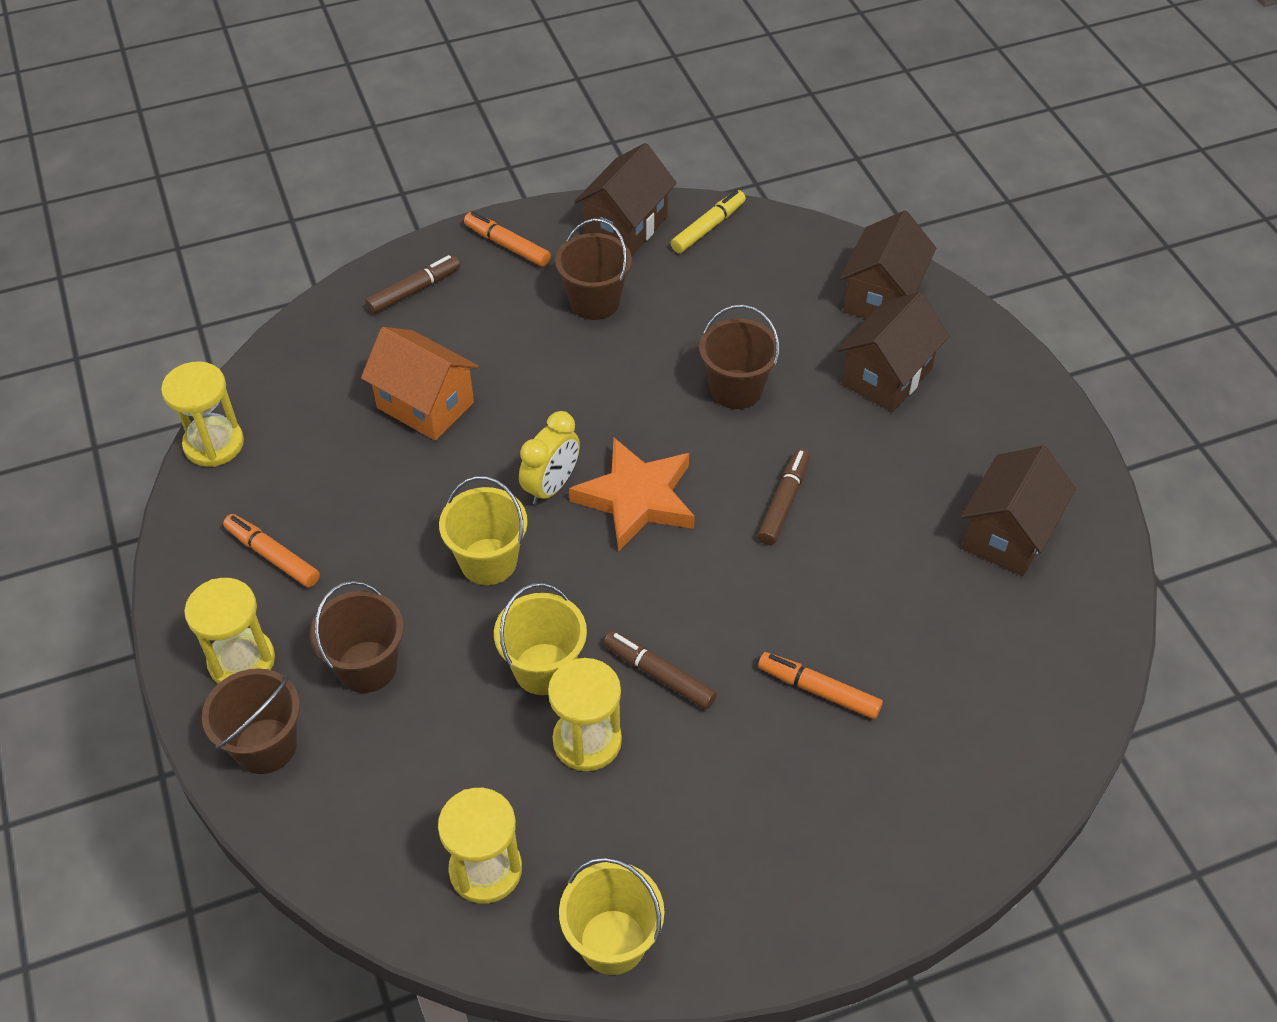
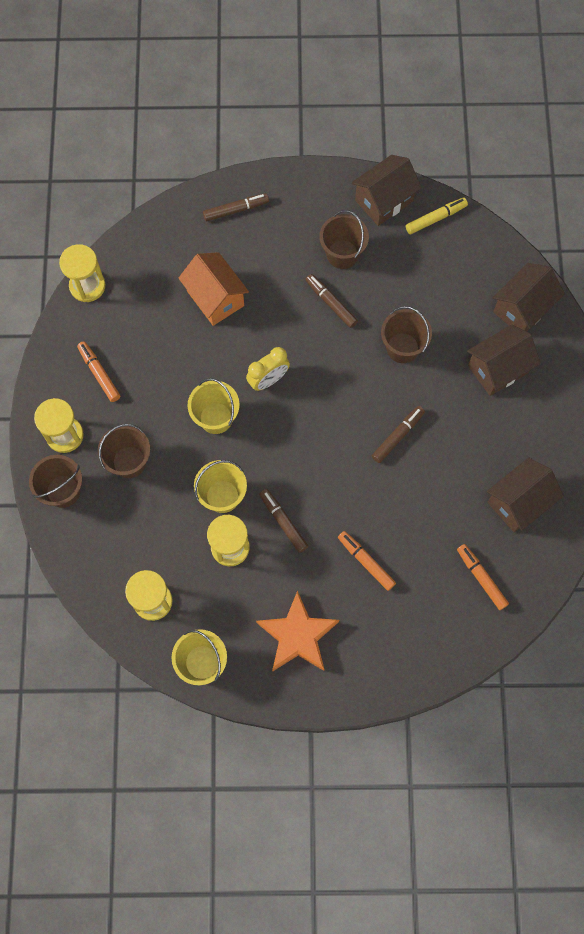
camera: 20 degrees right, 20 degrees up
orange marker [464,212,551,267] -> orange marker moved to [457,544,509,610]
orange star [569,438,695,551] -> orange star moved to [256,590,339,671]
none -> brown marker [306,274,358,328]

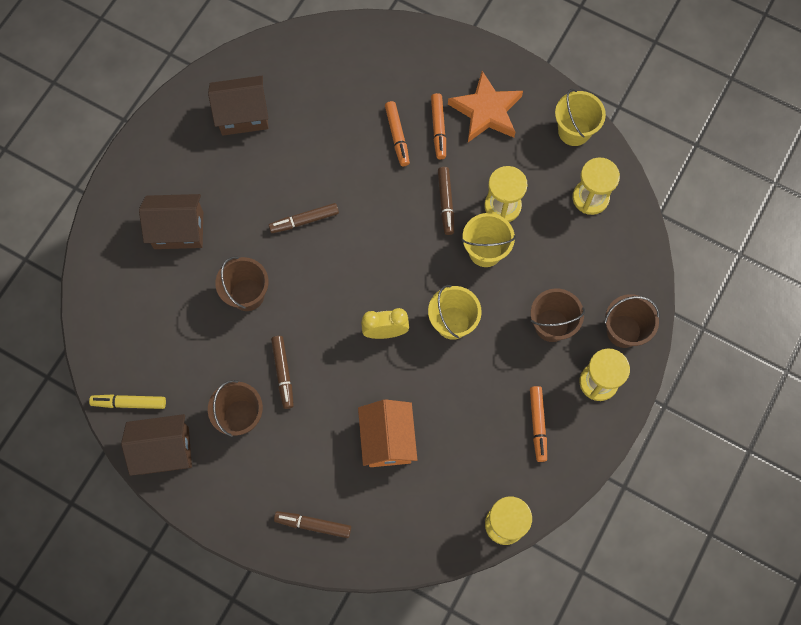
camera: 150 degrees left, 0 degrees up
orange marker [457,544,509,610] -> orange marker moved to [431,93,446,159]
brown house [493,263,565,332] -> none

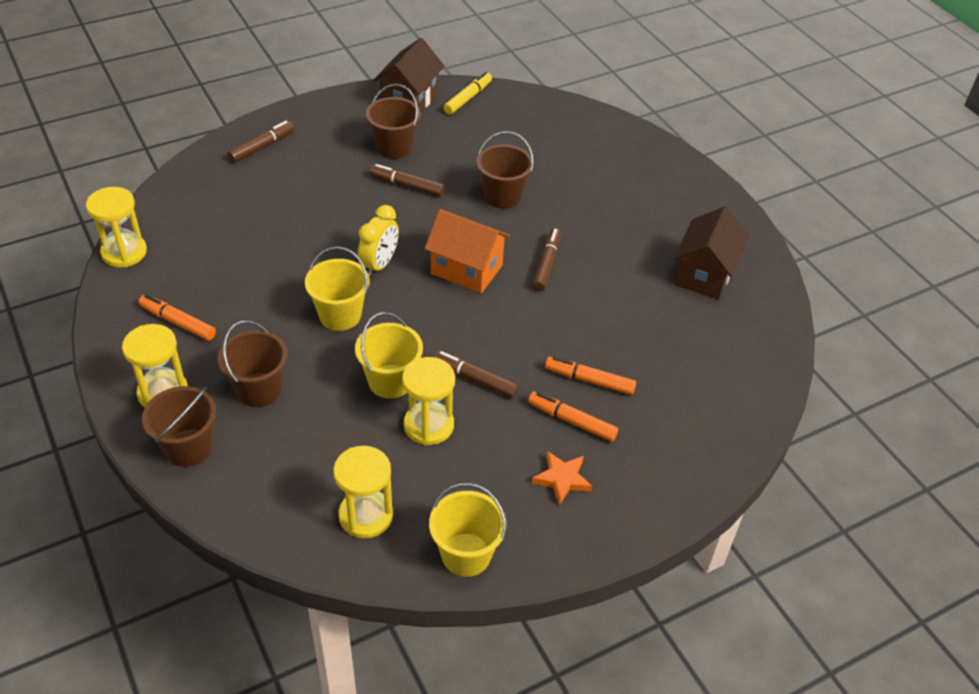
camera: 120 degrees right, 25 degrees down
brown house [139,194,203,249] -> none
orange house [358,399,417,467] -> orange house moved to [425,209,510,293]
orange star [448,71,523,142] -> orange star [532,451,592,505], size x0.55

